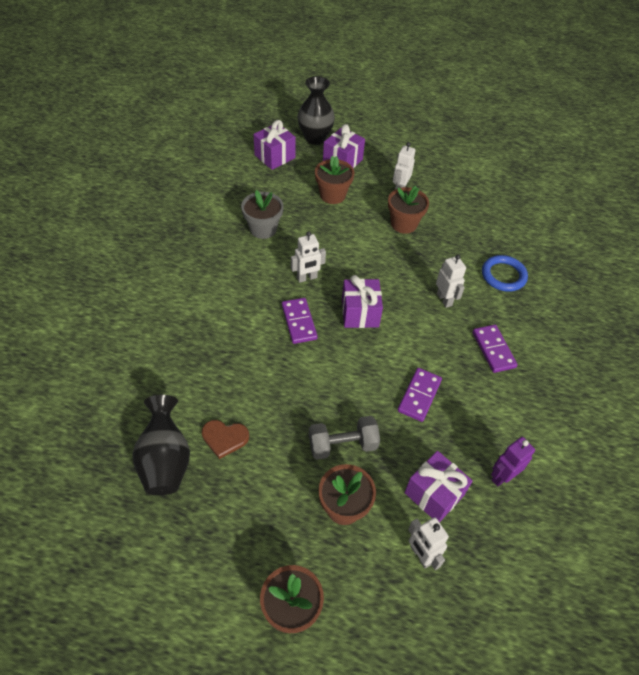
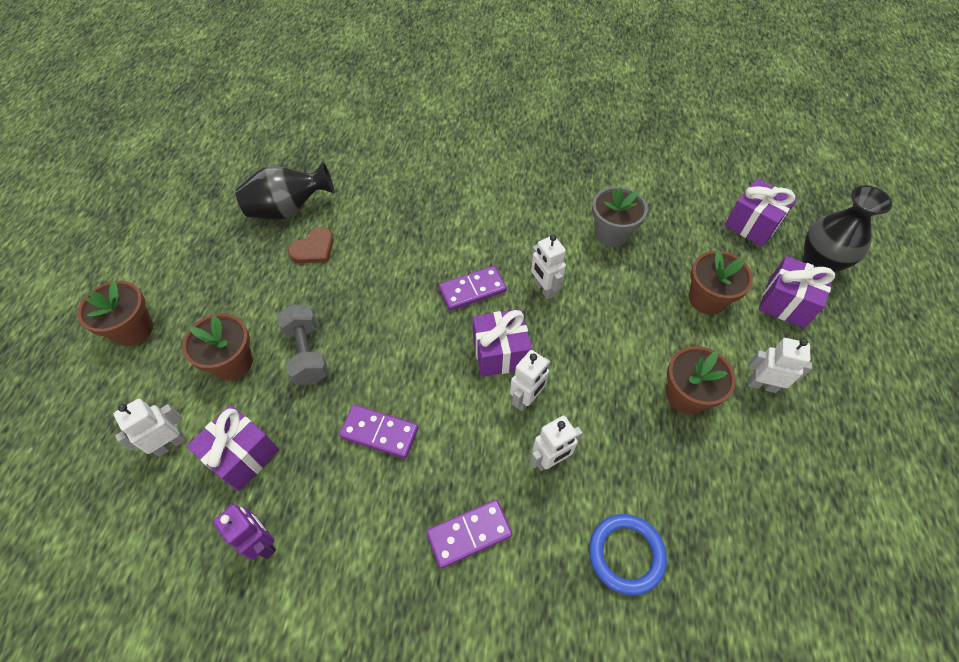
camera: 85 degrees right, 5 degrees up
brown heart [202,420,249,459] -> brown heart turned 135 degrees counterclockwise [288,227,334,263]
none -> white robot [510,350,551,411]

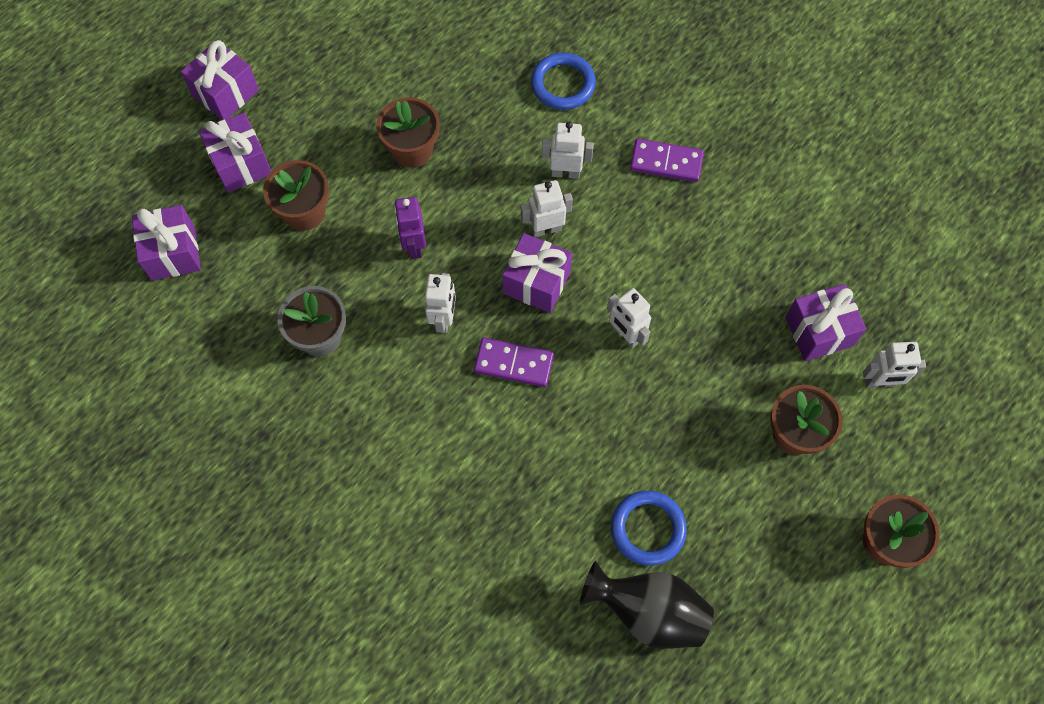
camera: 145 degrees left, 10 degrees up
purple robot [213,503,276,560] -> purple robot moved to [394,197,426,259]
grey dumbbell [277,304,329,385] -> none
brown heart [288,227,334,263] -> blue ring [611,491,687,566]
purple domino [339,405,418,458] -> none
white robot [748,338,812,393] -> white robot moved to [607,288,651,348]
black vase [803,185,892,273] -> none
none -> purple gift [181,40,259,120]

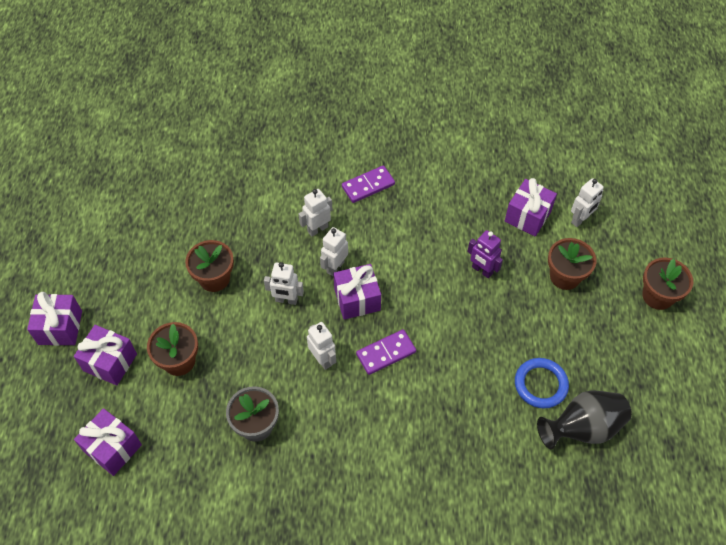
camera: 40 degrees left, 10 degrees down
purple robot [394,197,426,259] -> purple robot moved to [467,230,503,278]
blue ring [531,53,596,110] -> none
white robot [607,288,651,348] -> white robot moved to [264,262,304,305]

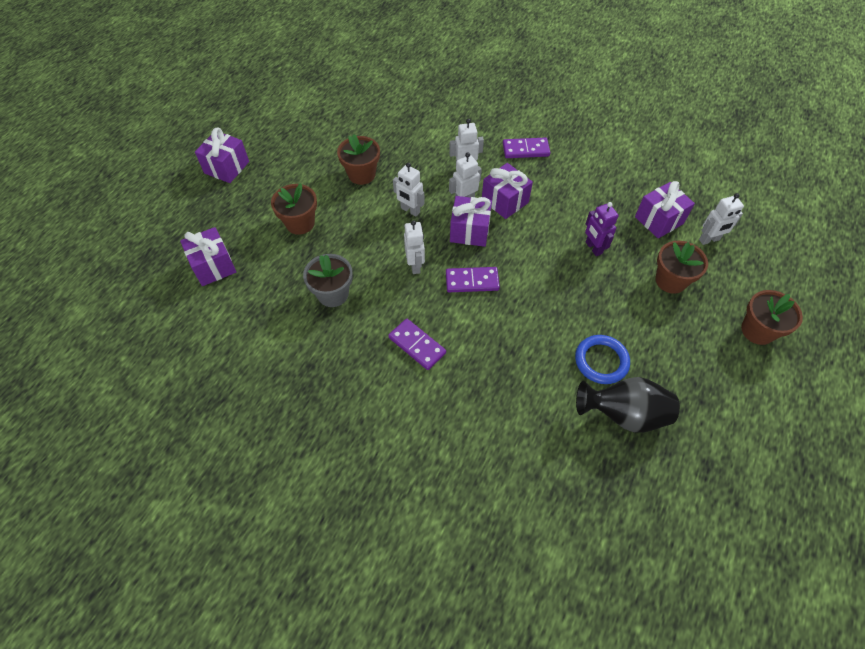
camera: 25 degrees right, 0 degrees up
purple gift [74,325,137,386] -> purple gift moved to [482,163,533,219]
none -> purple domino [388,319,446,370]

